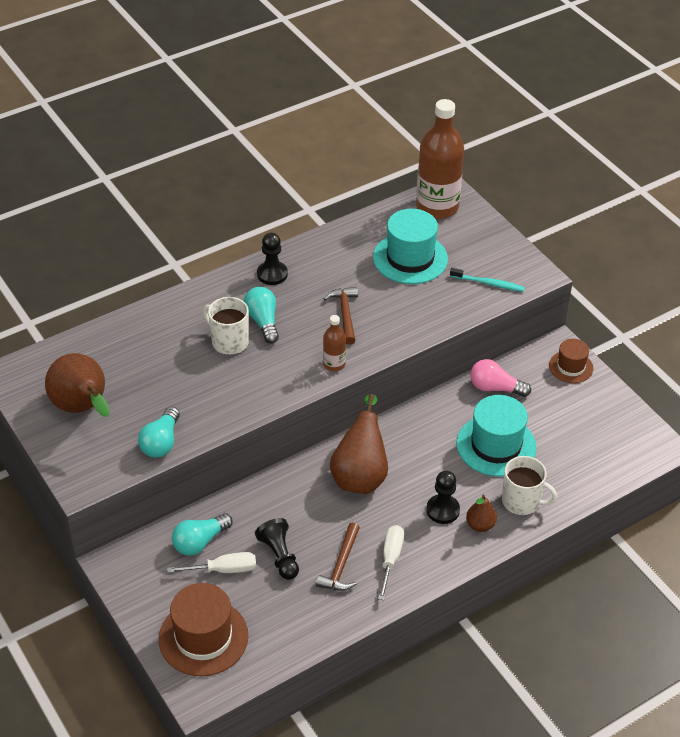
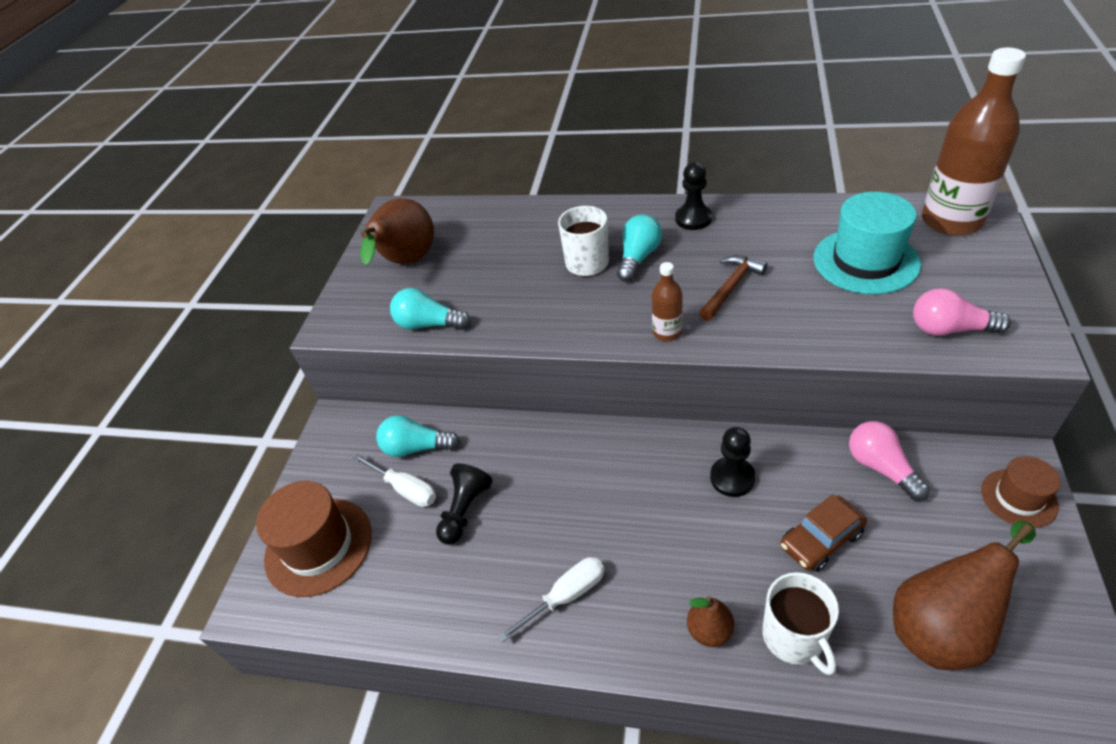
camera: 50 degrees right, 0 degrees up
turquoise light bulb [138,407,180,458] -> turquoise light bulb turned 45 degrees clockwise [390,288,470,330]
brown hammer [316,522,360,591] -> none
brown pear [330,394,388,494] -> brown pear moved to [893,521,1036,670]
black pawn [426,471,460,524] -> black pawn moved to [710,427,756,497]
turquoise toothbrush [450,268,525,292] -> pink light bulb [913,288,1011,336]
turquoise hat [456,395,537,477] -> brown car [781,494,867,572]

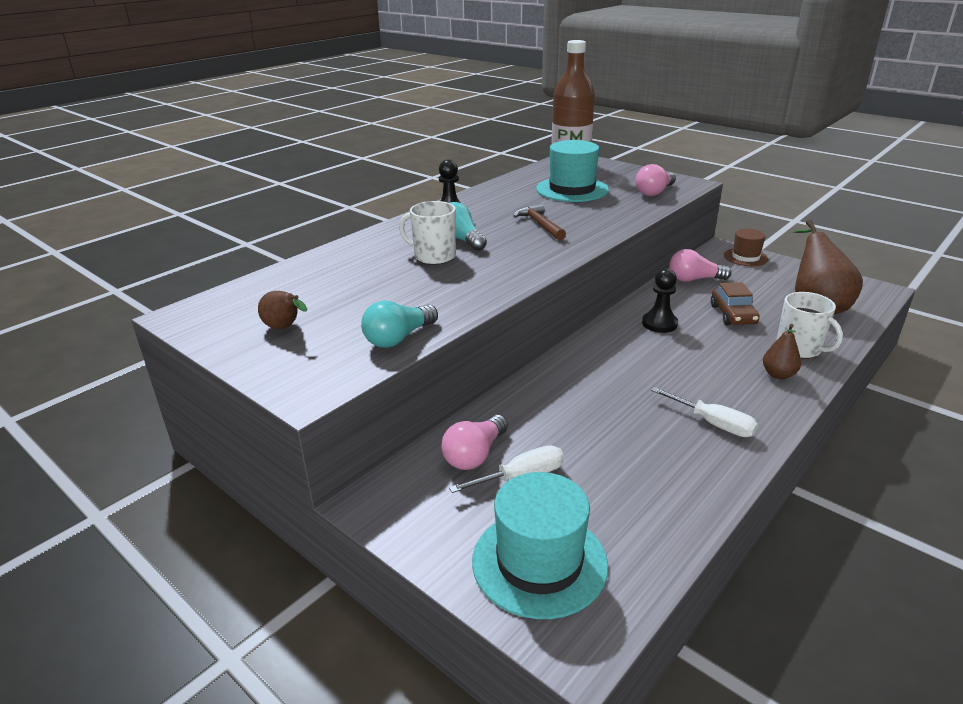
camera: 65 degrees left, 15 degrees down
brown hat [256,481,372,597] -> turquoise hat [472,472,608,619]
brown pear [360,198,434,265] -> brown pear [258,291,307,329], size x0.51
turquoise light bulb [376,415,460,457] -> pink light bulb [442,415,508,470]
black pawn [436,464,493,545] -> none
white screwdriver [498,557,605,643] -> white screwdriver turned 135 degrees clockwise [651,387,758,437]
brown bottle [652,262,683,341] -> none
white mug [762,572,839,675] -> white mug turned 45 degrees clockwise [776,292,843,358]

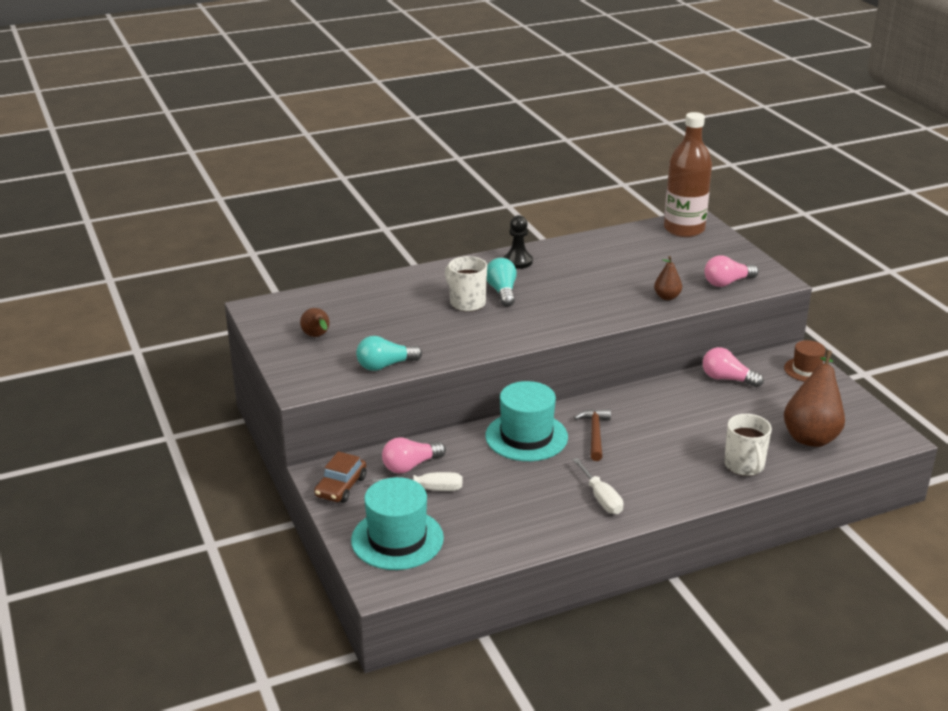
camera: 25 degrees right, 0 degrees up
brown hammer [513,203,566,241] -> brown hammer moved to [574,409,611,461]
turquoise hat [536,140,609,202] -> turquoise hat moved to [485,381,568,461]
black pawn [642,268,678,333] -> none
brown car [711,282,760,325] -> brown car moved to [314,451,367,503]
brown pear [763,324,801,379] -> brown pear moved to [654,256,682,300]

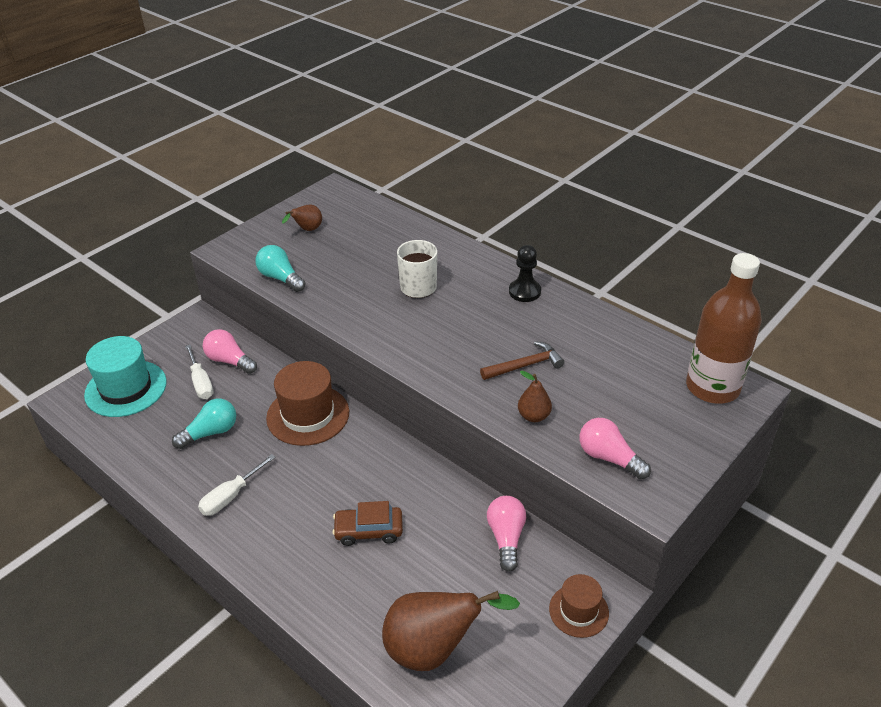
camera: 65 degrees right, 10 degrees up
brown car [314,451,367,503] -> brown car moved to [333,501,403,546]
turquoise hat [485,381,568,461] -> brown hat [266,361,349,446]
turquoise light bulb [487,258,517,307] -> turquoise light bulb moved to [172,398,236,449]
brown hammer [574,409,611,461] -> brown hammer moved to [480,341,565,380]
white mug [724,414,772,476] -> none

